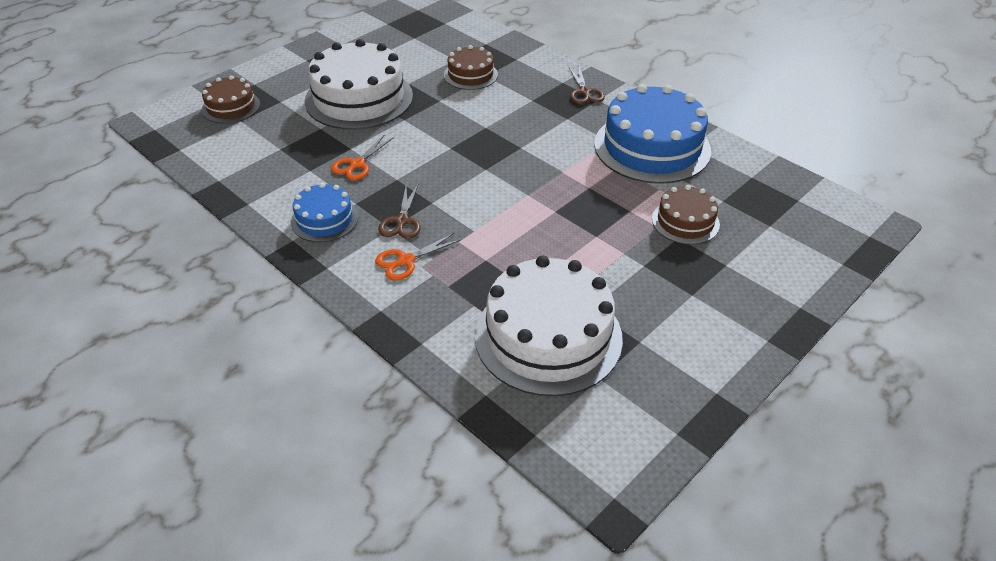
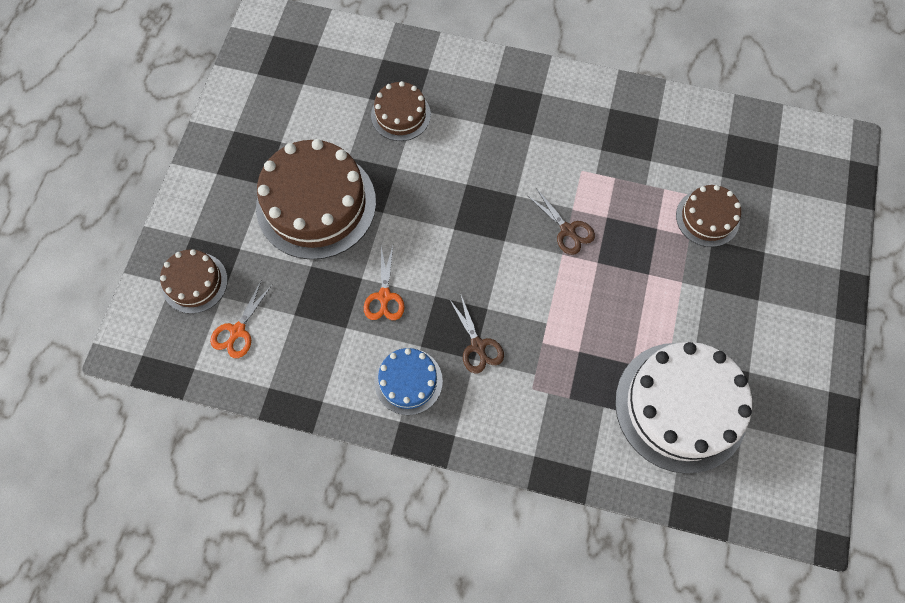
camera: 30 degrees left, 25 degrees up
white cake [305,39,413,130] -> brown cake [256,139,376,260]
orange scissors [375,233,461,280] -> orange scissors moved to [210,280,272,358]
brown scissors [569,66,605,104] -> brown scissors moved to [527,188,595,255]
blue cake [594,84,711,184] -> none

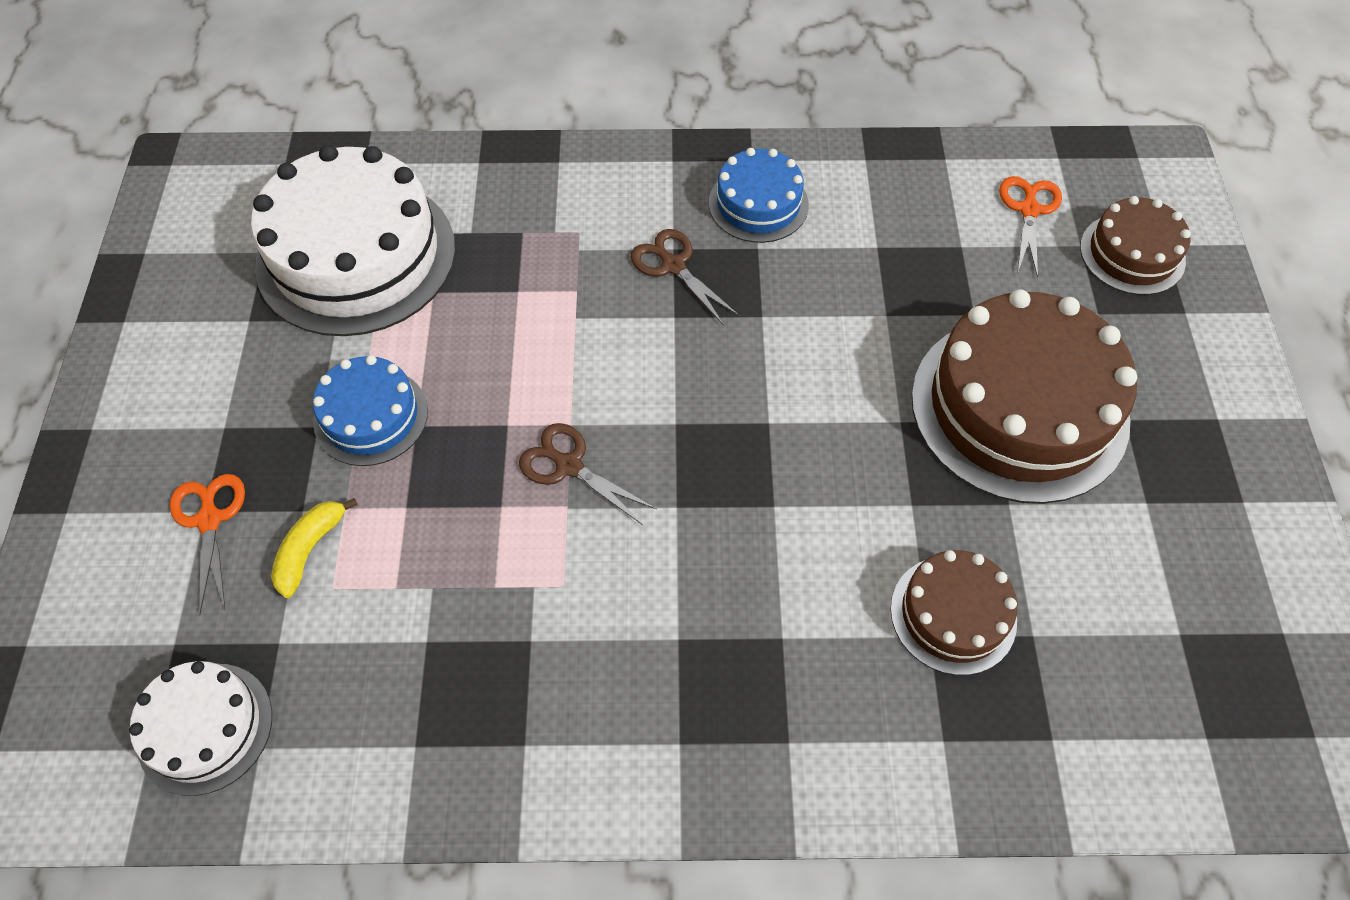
camera: 165 degrees right, 10 degrees down
orange scissors [364,246,405,320] -> orange scissors moved to [170,474,245,616]
brown cake [676,185,741,247] -> yellow banana [271,498,358,598]
none -> white cake [129,661,272,796]
none -> blue cake [313,355,428,466]

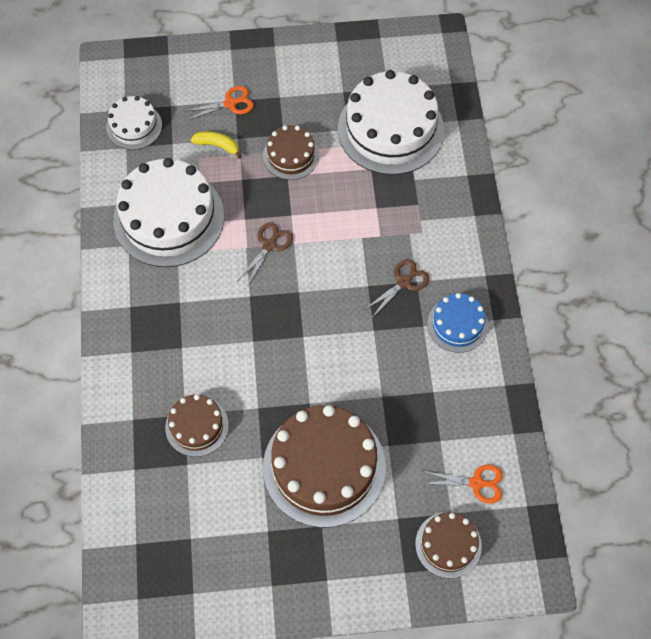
camera: 85 degrees right, 5 degrees up
blue cake [313,355,428,466] -> brown cake [263,125,319,180]
none -> white cake [113,158,224,267]

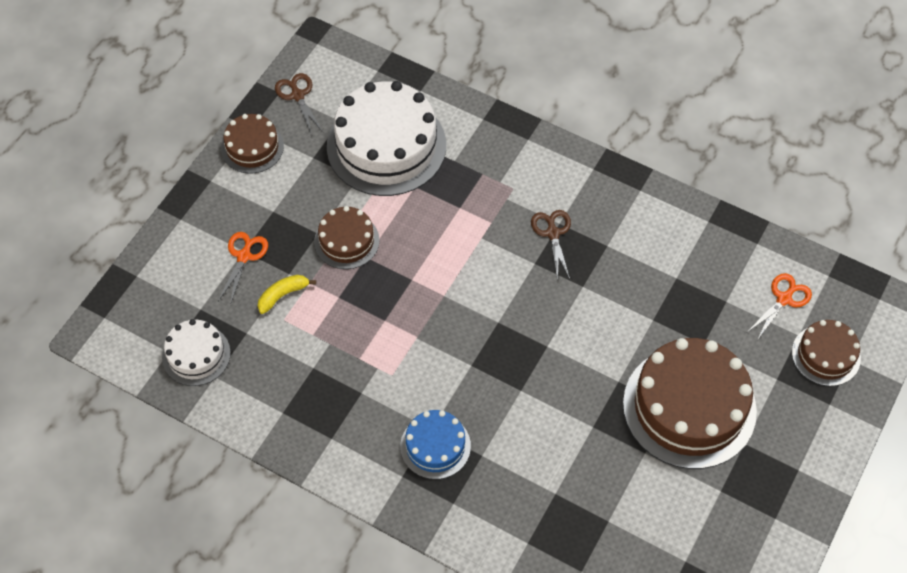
camera: 55 degrees left, 5 degrees down
white cake [113,158,224,267] -> none
brown cake [165,394,229,457] -> brown cake moved to [221,114,284,174]
brown scissors [238,222,293,287] -> brown scissors moved to [275,73,323,135]
blue cake [427,293,488,353] -> blue cake moved to [400,410,471,479]

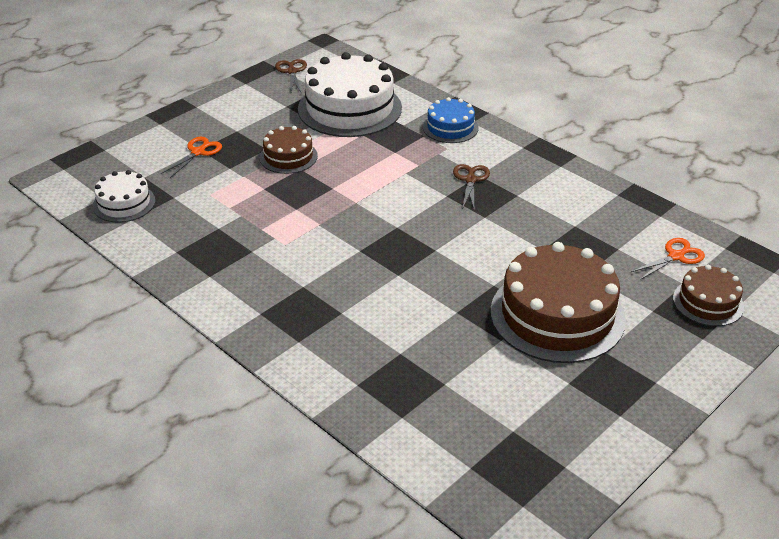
camera: 15 degrees right, 20 degrees down
brown cake [221,114,284,174] -> none
yellow banana [258,275,316,314] -> none
blue cake [400,410,471,479] -> blue cake moved to [423,97,479,143]

